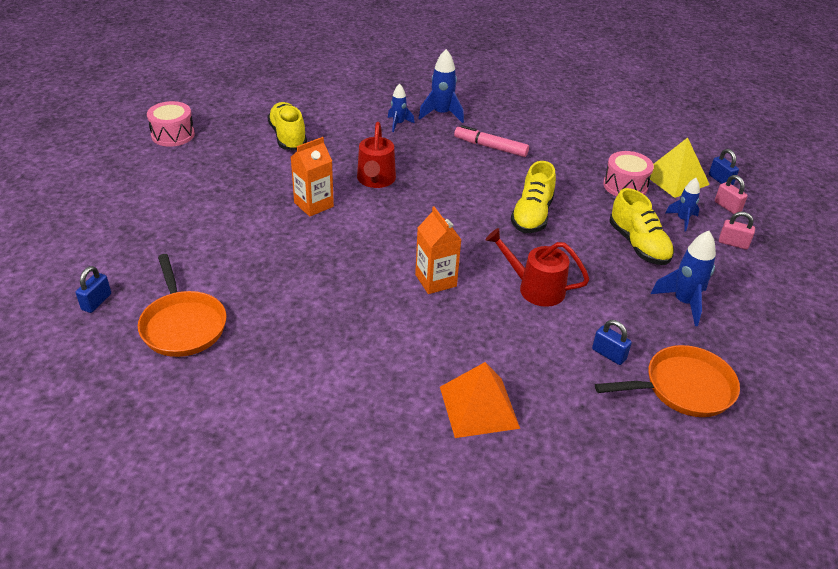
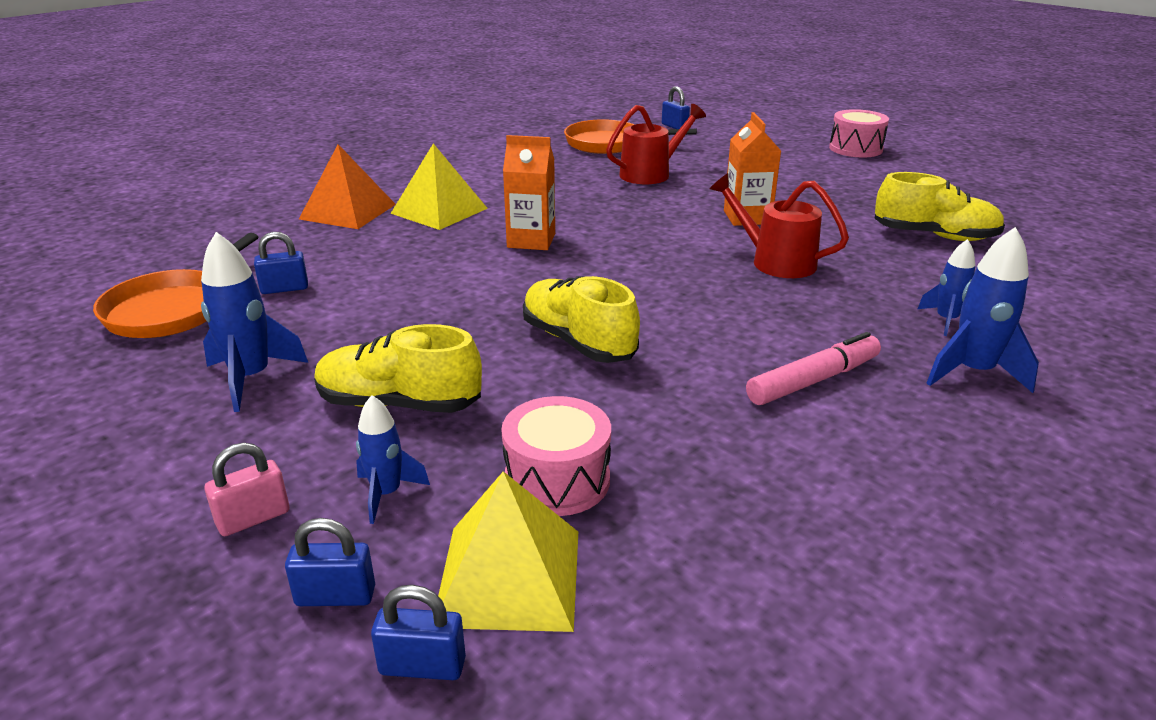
camera: 125 degrees right, 10 degrees down
pink drum [147,101,195,147] -> pink drum moved to [829,109,889,157]
red watering can [486,228,590,307] -> red watering can moved to [606,104,706,184]
pink padlock [715,175,748,214] -> blue padlock [285,518,375,606]
none -> yellow pyramid [390,143,488,230]

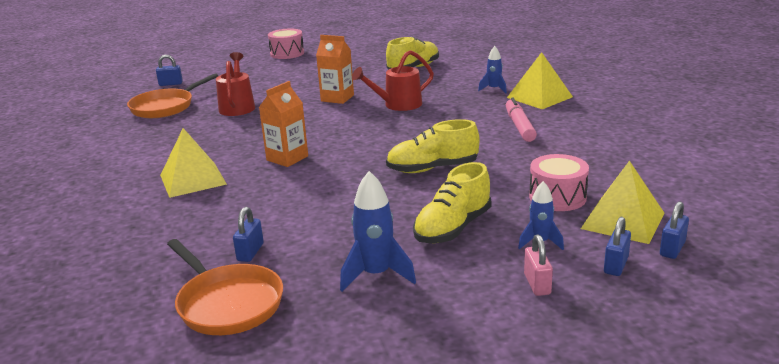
camera: 60 degrees left, 5 degrees down
orange pyramid [299,144,396,229] -> none
blue rocket [926,227,1039,393] -> yellow pyramid [507,52,573,109]

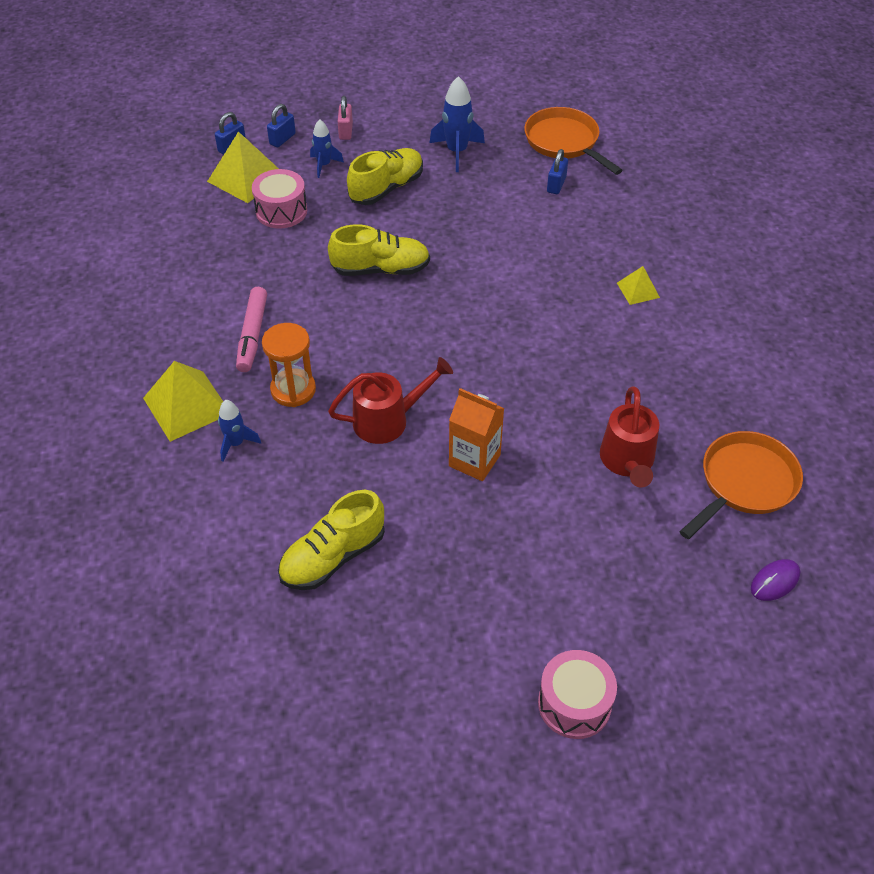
camera: 175 degrees left, 25 degrees up
blue padlock [156,55,183,86] -> purple mouse [751,559,800,601]
yellow pyramid [160,128,227,198] -> yellow pyramid [617,266,660,305], size x0.54
orange carton [259,81,308,167] -> none
none -> orange hourglass [262,323,316,407]

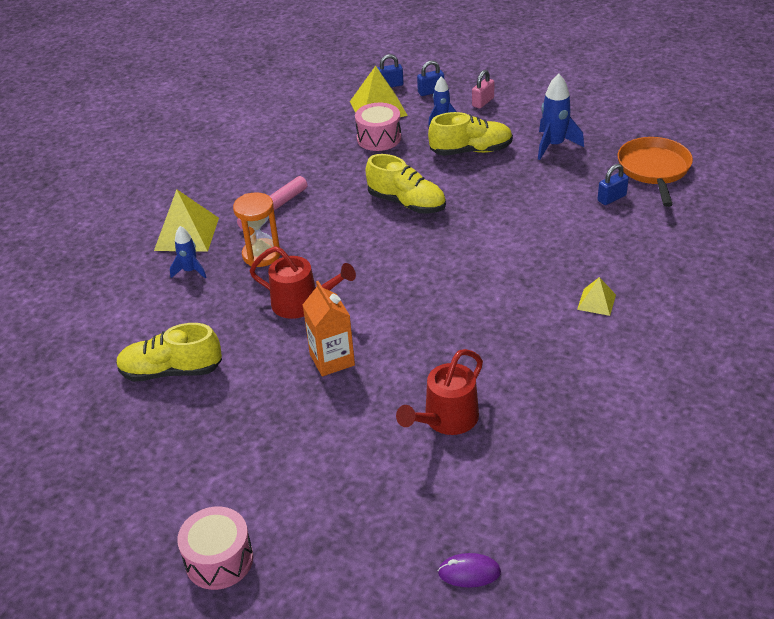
camera: 40 degrees right, 10 degrees down
orange pan [679,431,803,539] -> none

